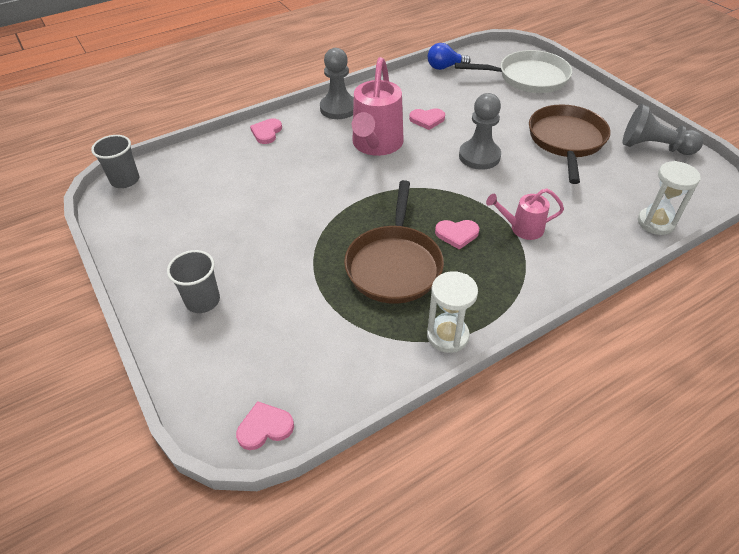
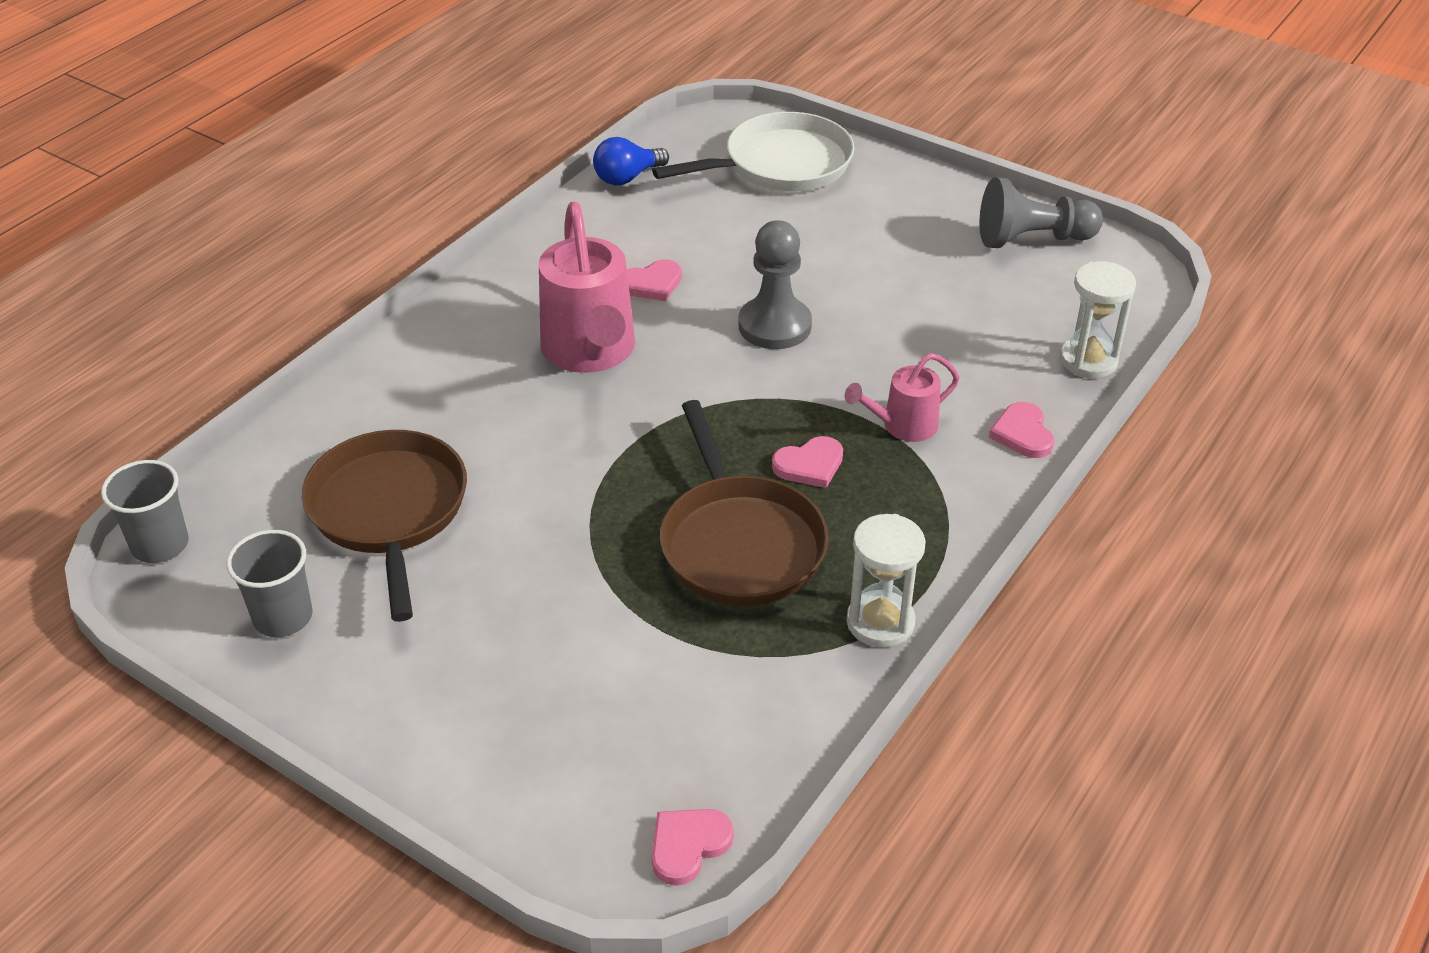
camera: 25 degrees left, 5 degrees down
grey cup [167,250,220,313] -> grey cup moved to [227,530,312,637]
pink heart [250,118,282,144] -> pink heart moved to [989,402,1054,458]
grey pawn [320,48,354,119] -> none
brown pan [529,105,610,184] -> brown pan moved to [302,430,467,622]

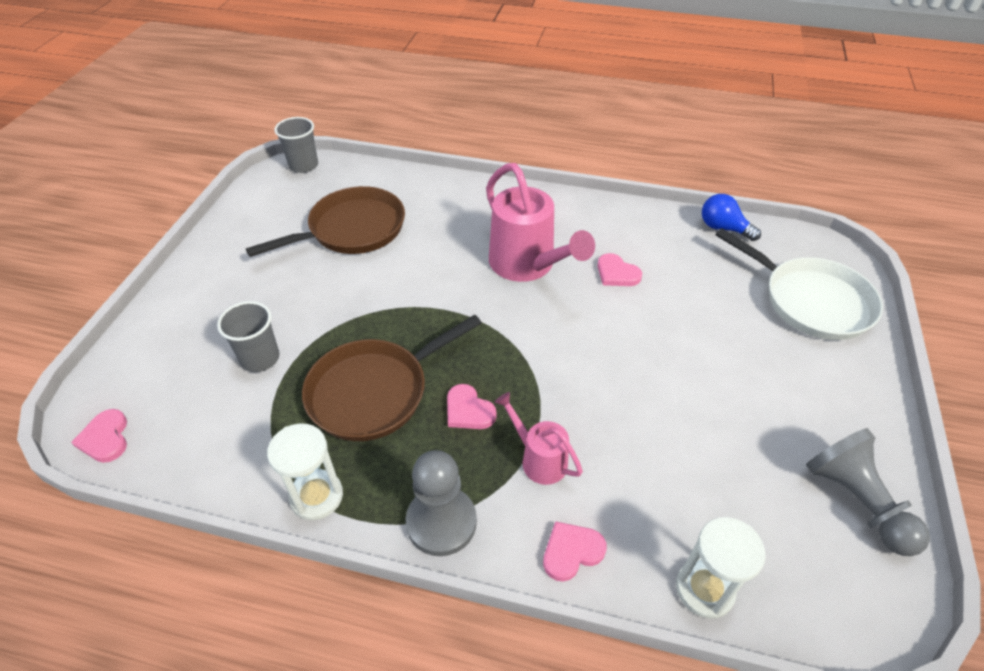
camera: 70 degrees right, 5 degrees up
grey cup [227,530,312,637] -> grey cup moved to [217,301,279,372]
pink watering can [539,202,635,373] -> pink watering can turned 90 degrees counterclockwise [486,163,595,282]
pink heart [652,809,734,886] -> pink heart turned 135 degrees counterclockwise [71,409,127,463]
grey pawn [739,220,812,349] -> grey pawn moved to [406,450,477,556]

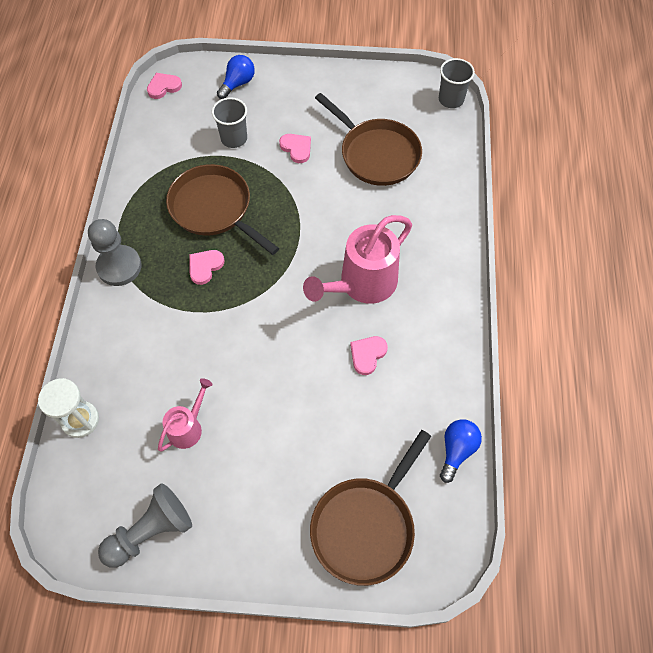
camera: 80 degrees right, 15 degrees up
white hourglass [267,423,343,520] -> none
pink watering can [495,392,583,485] -> pink watering can moved to [158,378,213,451]
pink heart [543,521,607,582] -> pink heart moved to [279,134,311,163]
white pan [715,228,883,340] -> brown pan [310,430,431,586]
none -> blue light bulb [217,55,255,99]

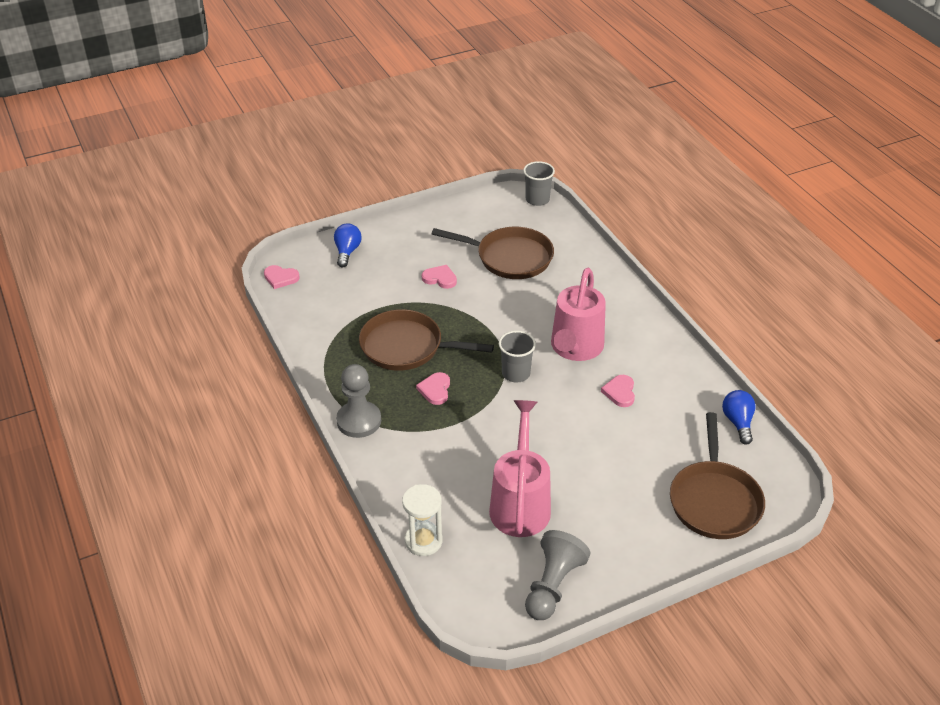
camera: 30 degrees left, 20 degrees down
pink heart [147,73,182,99] -> pink heart turned 105 degrees counterclockwise [264,265,300,289]
pink watering can [158,378,213,451] -> pink watering can [489,400,551,537], size x1.86
grey cup [212,97,247,148] -> grey cup moved to [499,331,536,383]

